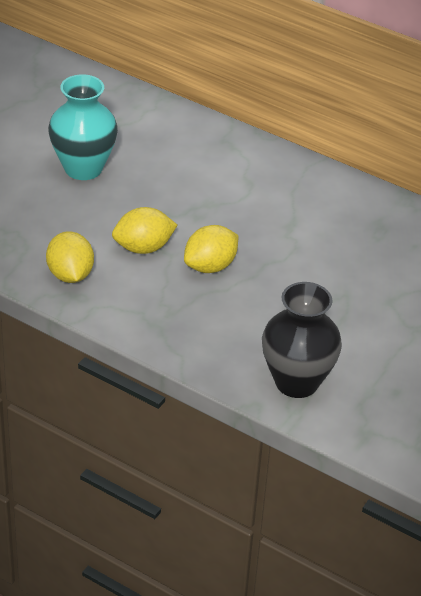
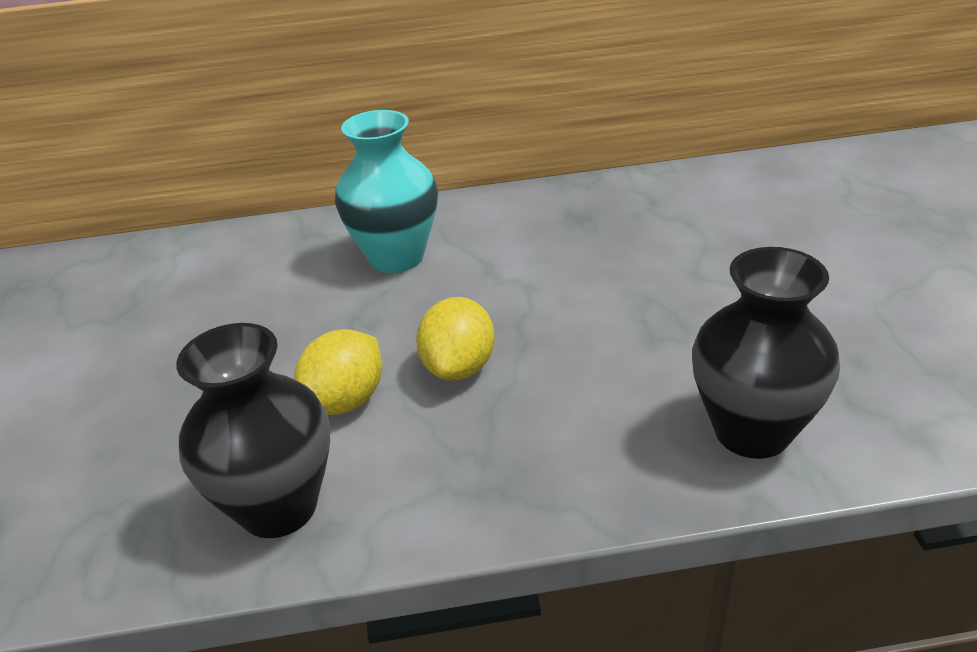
camera: 35 degrees left, 5 degrees down
yellow lemon [46,231,94,283] -> black vase [176,323,330,538]
turquoise vase [48,74,118,180] -> turquoise vase moved to [335,110,438,273]

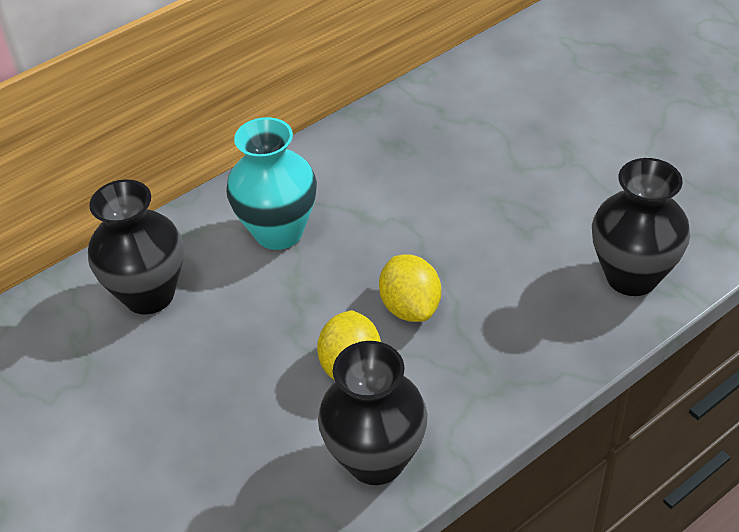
camera: 30 degrees left, 10 degrees up
none -> black vase [88,179,183,315]

